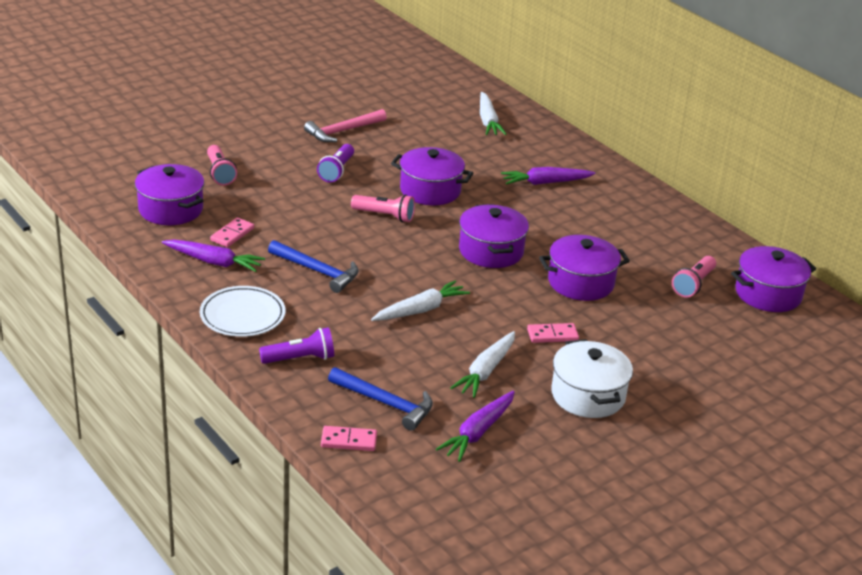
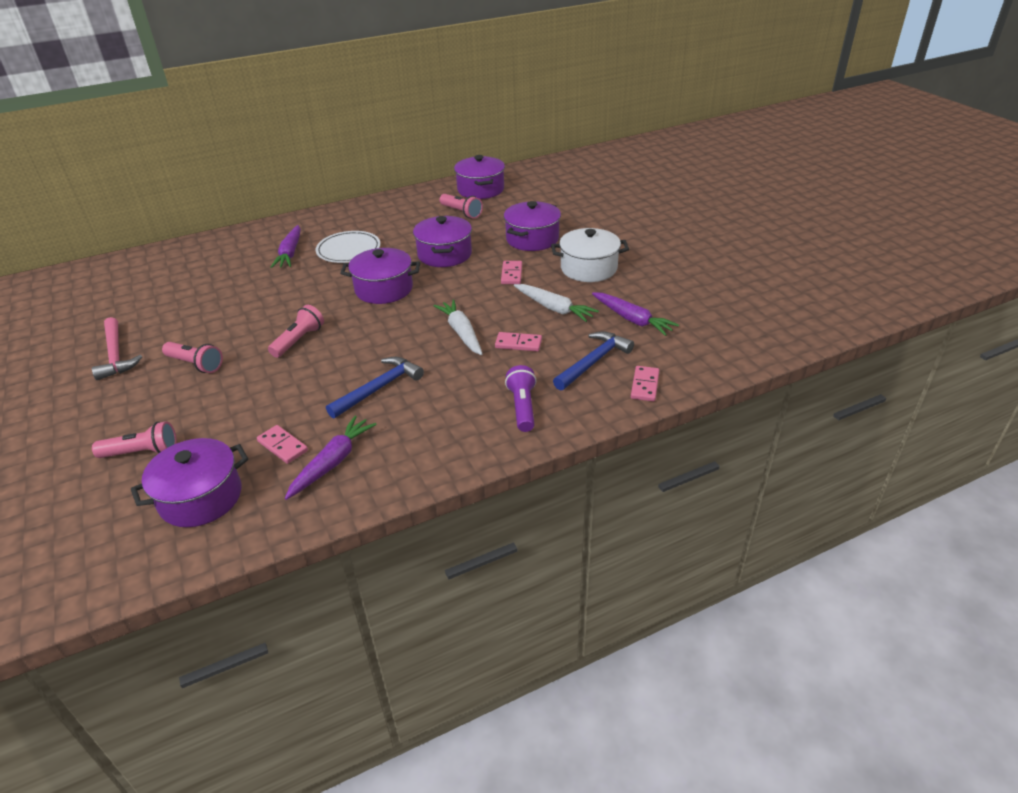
camera: 75 degrees left, 5 degrees up
white plate [200,286,286,337] -> white plate moved to [316,231,380,263]
purple flashlight [317,144,354,183] -> pink flashlight [162,342,223,373]
purple pot [391,147,473,205] -> purple pot moved to [504,201,561,251]
white carrot [480,92,506,135] -> none
none -> pink domino [495,332,542,351]

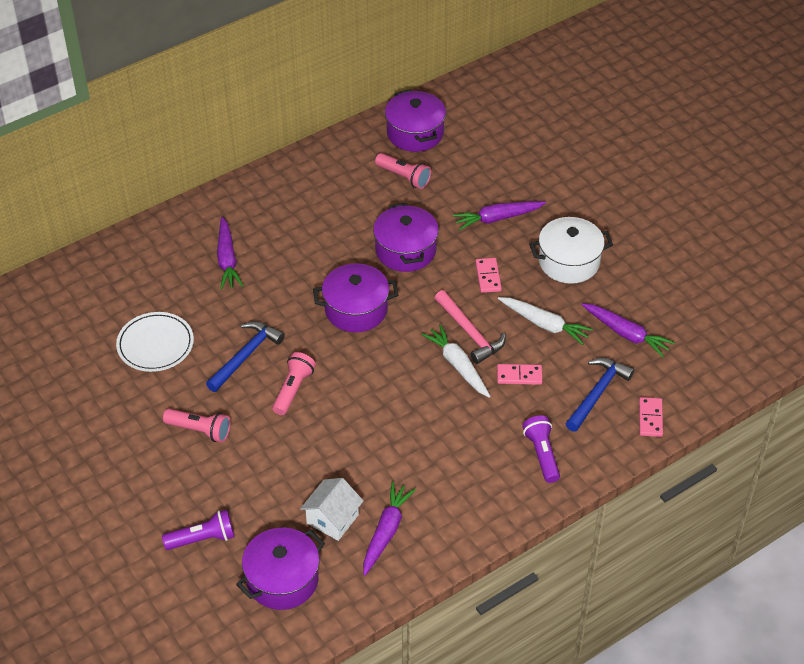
camera: 10 degrees left, 10 degrees up
pink hammer [92,317,142,380] -> pink hammer moved to [435,290,505,364]
pink flashlight [92,421,177,458] -> purple flashlight [162,510,234,550]
pink domino [257,425,308,464] -> white house [300,478,363,541]
white plate [316,231,380,263] -> white plate moved to [116,312,194,372]
blue hammer [326,357,424,418] -> blue hammer moved to [206,321,285,392]
purple pot [504,201,561,251] -> purple carrot [452,201,546,230]

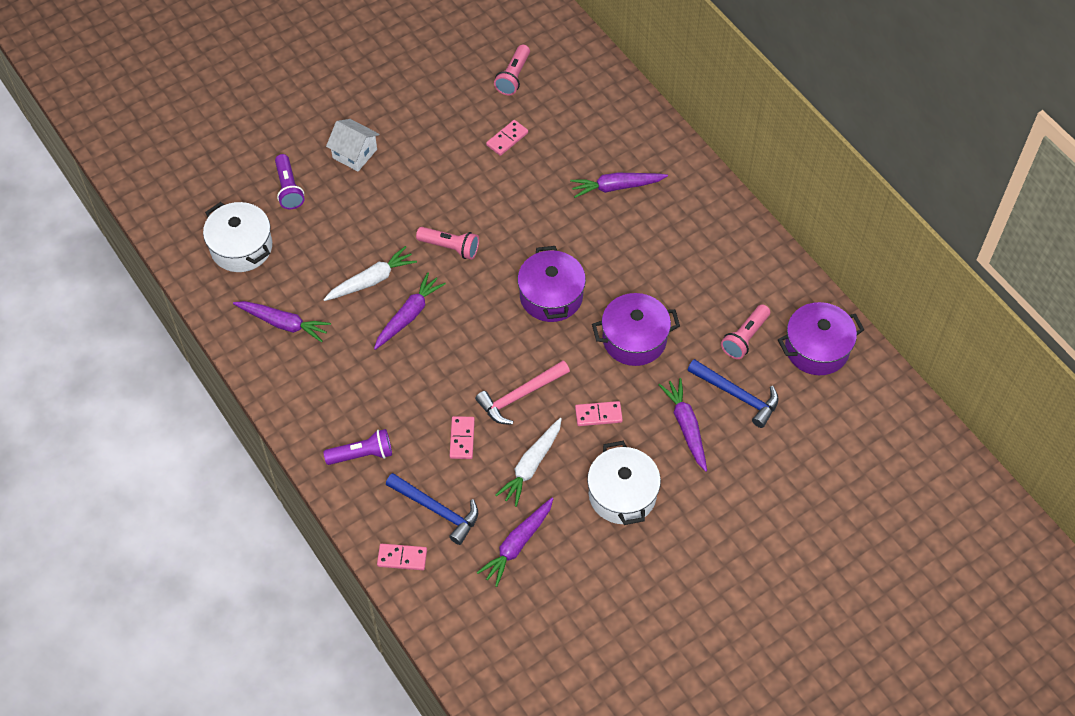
camera: 90 degrees right, 10 degrees up
white plate [116,312,194,372] -> pink domino [486,120,528,156]
pink flashlight [163,409,231,442] -> pink flashlight moved to [494,45,530,95]
blue hammer [206,321,285,392] -> blue hammer moved to [688,359,779,428]
purple pot [236,528,325,610] -> white pot [203,202,272,272]
white house [300,478,363,541] -> white house moved to [326,119,380,171]
white carrot [421,324,491,398] -> white carrot moved to [323,246,417,301]
none -> purple carrot [374,272,446,350]

